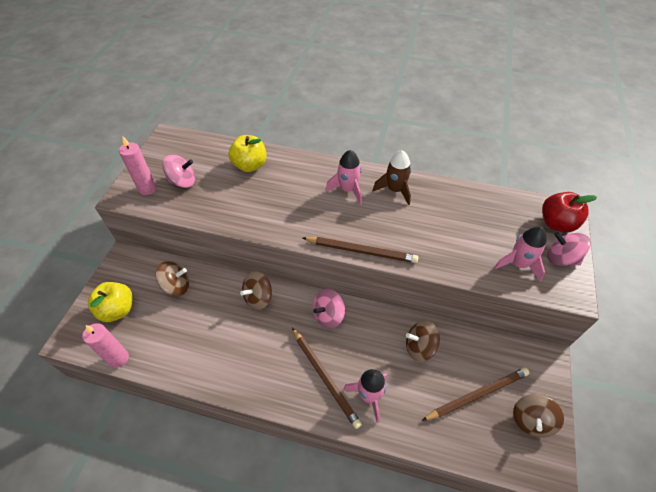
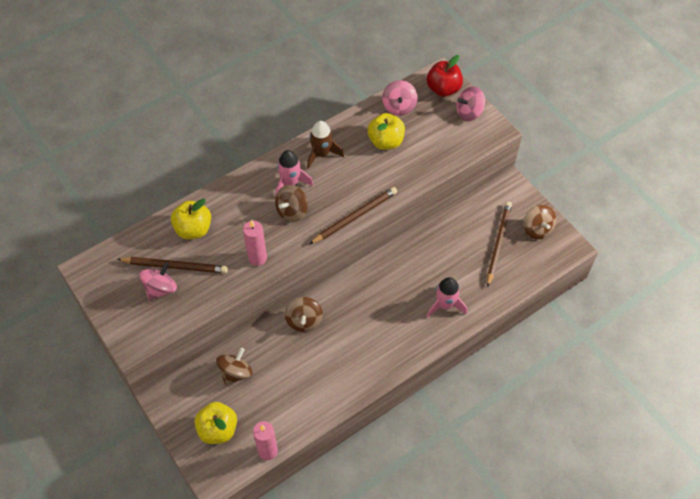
camera: 50 degrees left, 5 degrees up
pink candle [119,137,156,195] -> pink candle moved to [243,220,267,266]
brown pencil [292,328,362,429] -> brown pencil moved to [117,257,228,273]
pink spinning top [313,289,345,329] -> pink spinning top moved to [382,80,418,115]
brown spinning top [406,320,440,362] -> brown spinning top moved to [275,185,308,222]
pink rocket [494,226,547,281] -> none
none -> yellow apple [367,113,405,150]

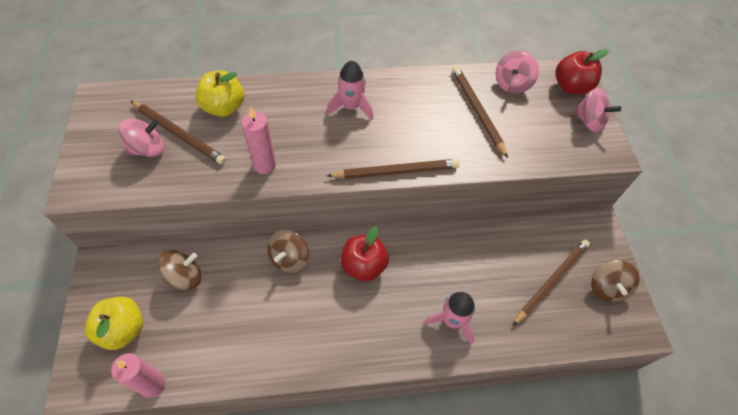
camera: 25 degrees right, 0 degrees up
brown spinning top [275,185,308,222] -> none
brown rocket [307,121,344,169] -> none
yellow apple [367,113,405,150] -> brown pencil [452,66,508,158]
pink spinning top [456,86,485,121] -> pink spinning top turned 150 degrees counterclockwise [573,88,621,132]
none -> red apple [341,226,389,282]

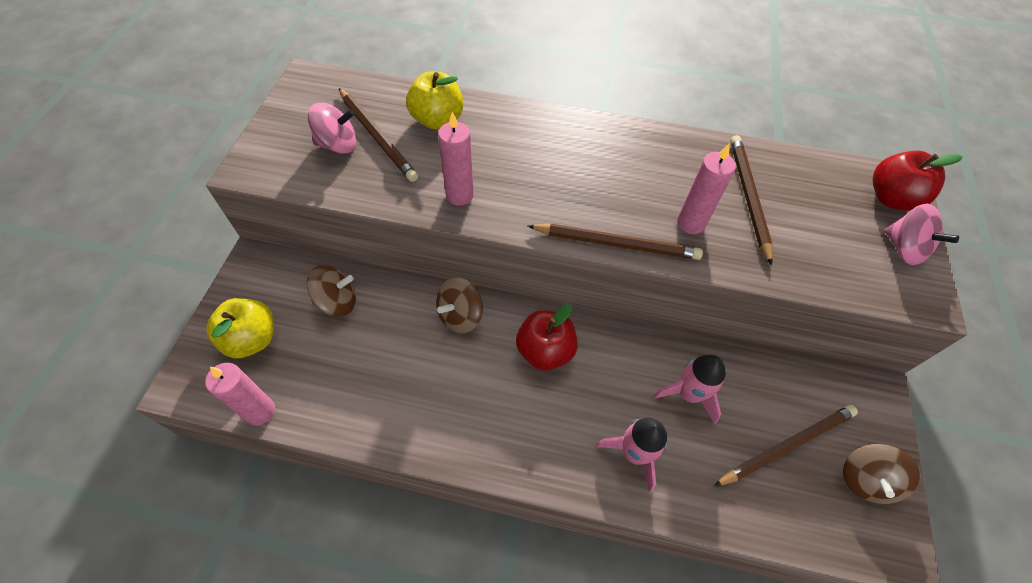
camera: 20 degrees right, 0 degrees up
pink rocket [326,60,373,120] -> pink rocket moved to [654,355,726,424]
pink spinning top [496,50,539,94] -> none
none -> pink candle [677,143,736,234]

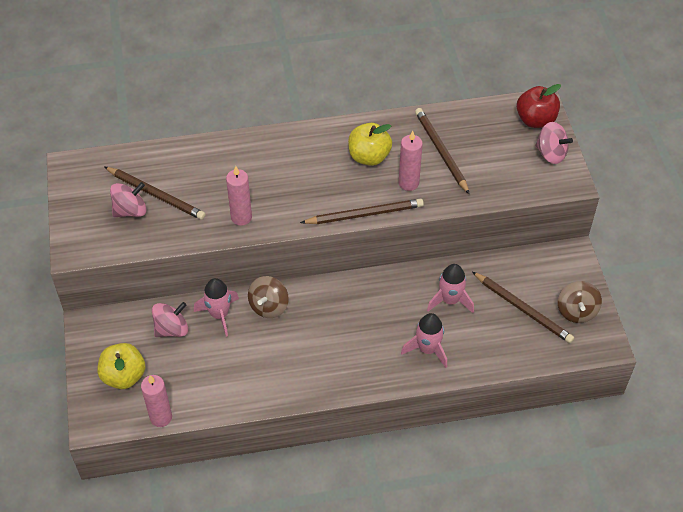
camera: 20 degrees left, 5 degrees down
brown spinning top [307,265,356,316] -> pink spinning top [152,302,188,337]
yellow apple [406,71,463,130] -> yellow apple moved to [348,123,392,166]
red apple [516,304,578,370] -> none
brown pencil [714,405,858,487] -> brown pencil turned 90 degrees clockwise [472,272,574,343]
none -> pink rocket [194,278,239,337]

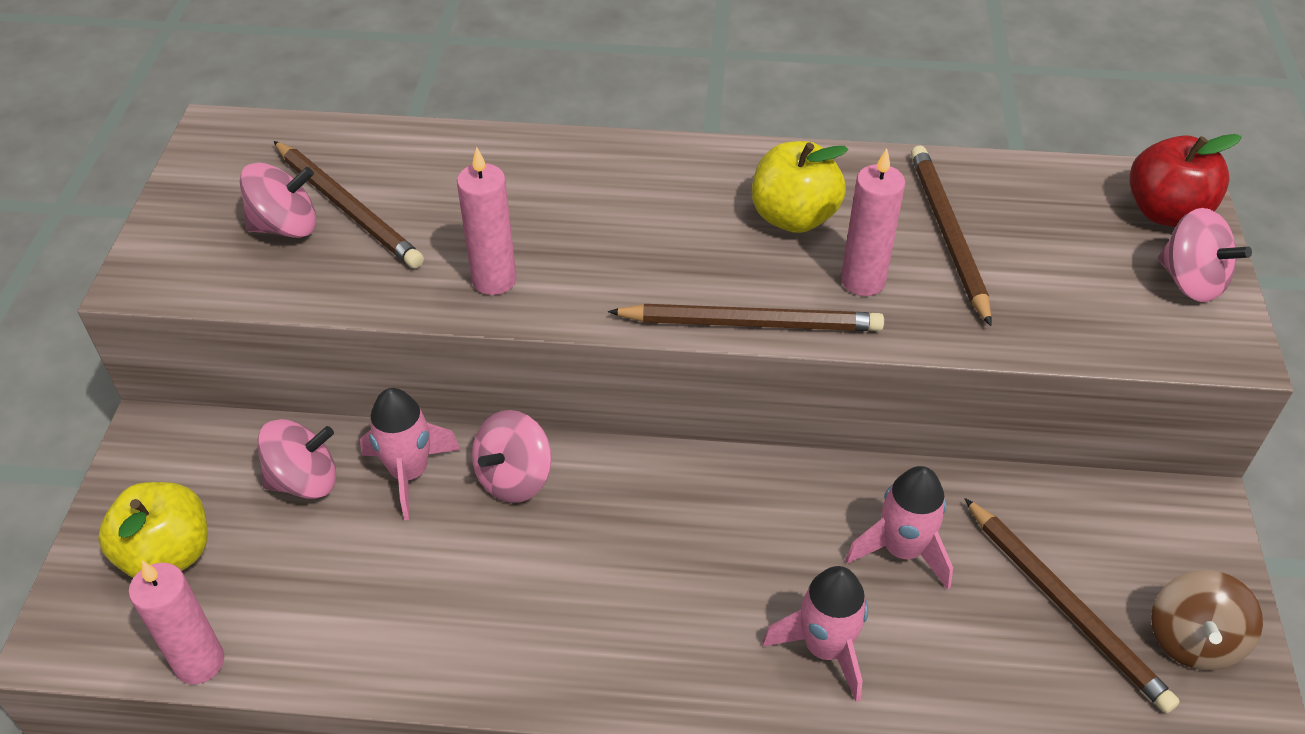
camera: 15 degrees right, 5 degrees down
brown spinning top [248,276,289,318] -> pink spinning top [472,410,552,503]

